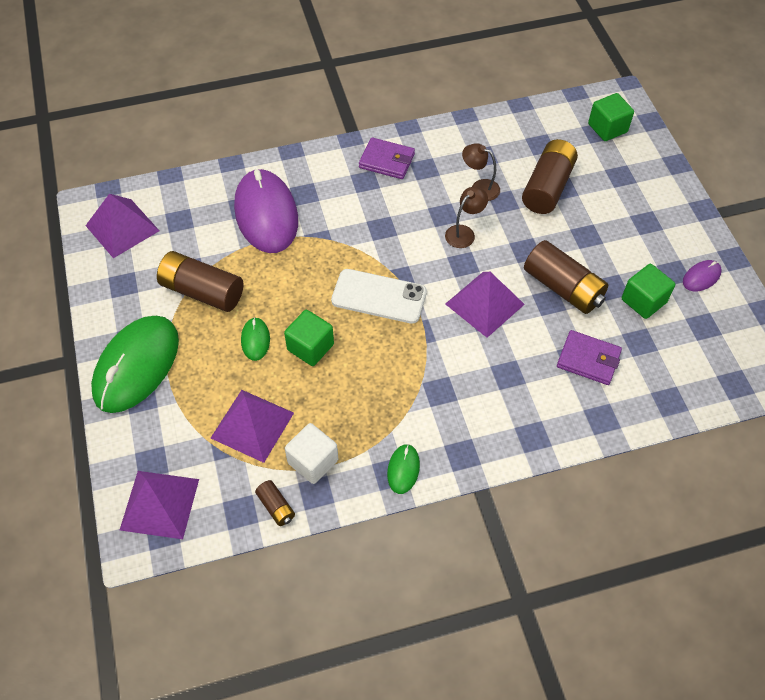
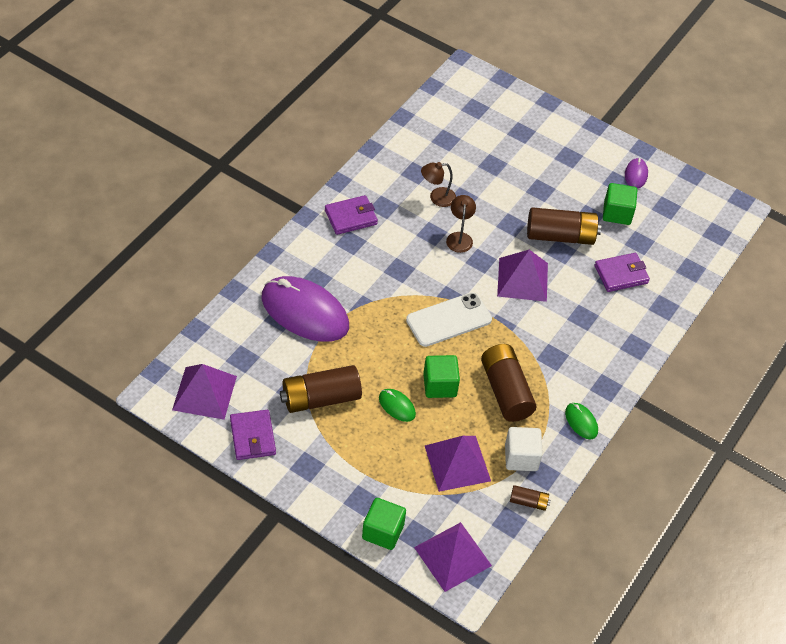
camera: 45 degrees left, 5 degrees down
green mouse [91,316,179,413] -> none
brown battery [522,139,578,214] -> brown battery moved to [481,344,536,422]
green cube [588,93,634,141] -> green cube moved to [362,498,406,550]
none -> purple wallet [230,410,276,460]

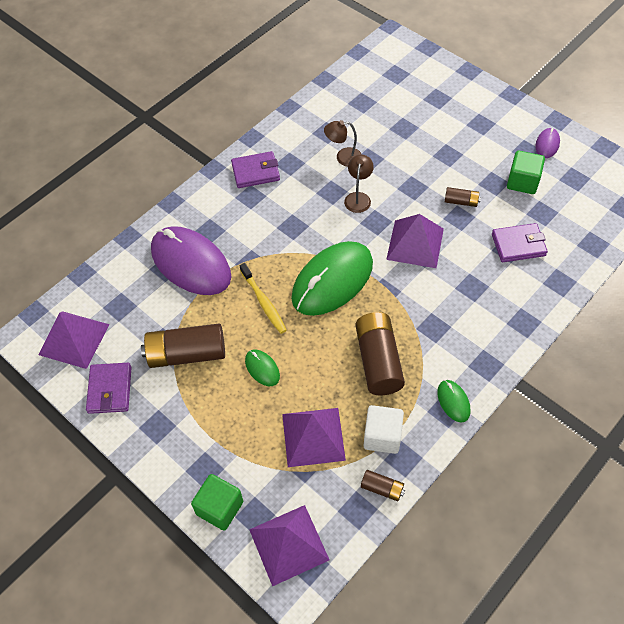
camera: 15 degrees right, 5 degrees up
white phone [406,292,492,347] -> green mouse [291,241,373,316]
green cube [423,355,460,398] -> none
brown battery [527,207,601,245] -> brown battery [445,187,481,207], size x0.48
none -> yellow toothbrush [240,263,287,334]

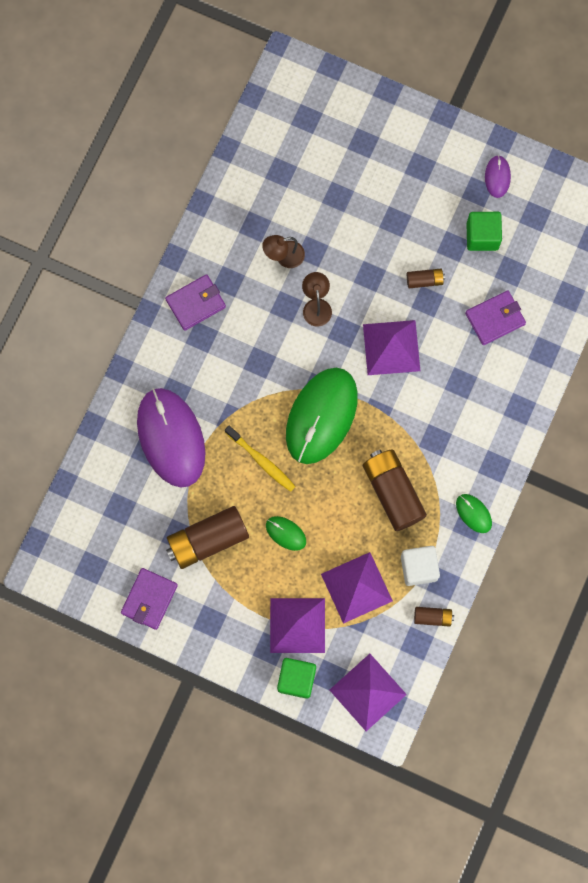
camera: 20 degrees left, 20 degrees up
purple pyramid [38,311,110,369] -> purple pyramid moved to [270,598,325,653]
purple wallet [86,363,132,414] -> purple wallet turned 45 degrees clockwise [121,568,178,630]
purple mouse [151,226,232,295] -> purple mouse turned 45 degrees clockwise [137,388,205,488]

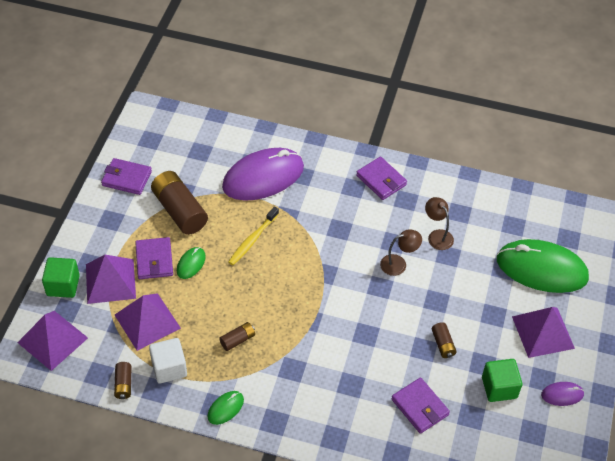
camera: 80 degrees right, 25 degrees down
green mouse [286,368,358,464] -> green mouse moved to [497,239,589,293]
purple pyramid [363,320,420,375] -> purple pyramid moved to [512,307,575,358]
brown battery [363,449,427,531] -> brown battery [219,322,255,351], size x0.48
none -> purple wallet [135,237,173,279]

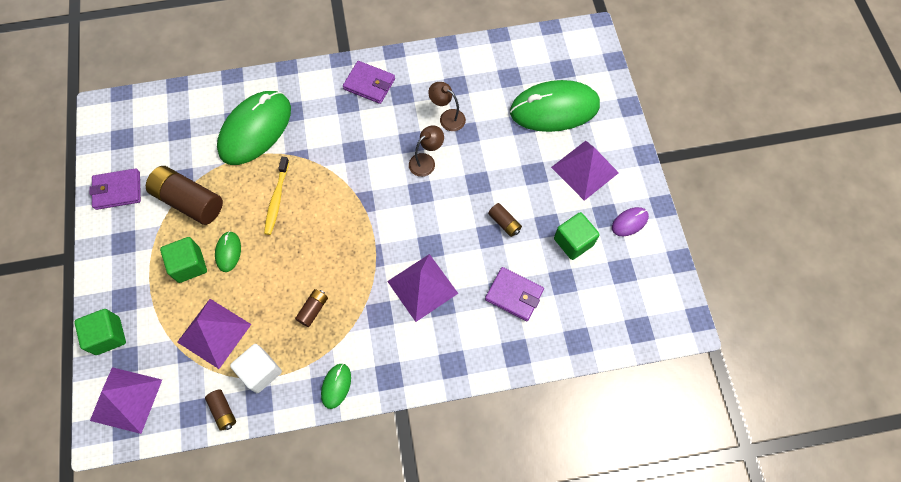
camera: 25 degrees left, 15 degrees up
purple pyramid [86,255,136,304] -> purple pyramid moved to [387,254,458,322]
purple wallet [135,237,173,279] -> green cube [160,237,207,283]
purple mouse [222,148,304,201] -> green mouse [217,91,291,165]

